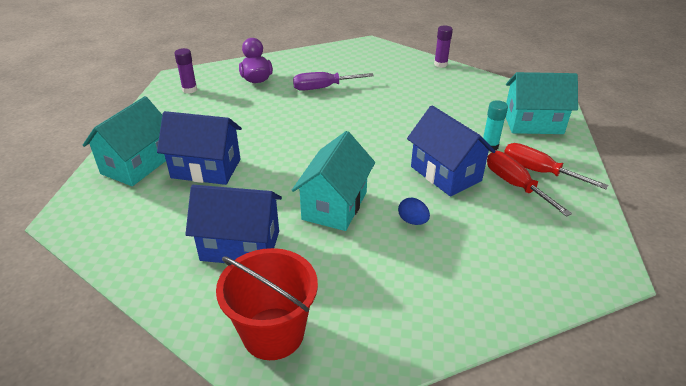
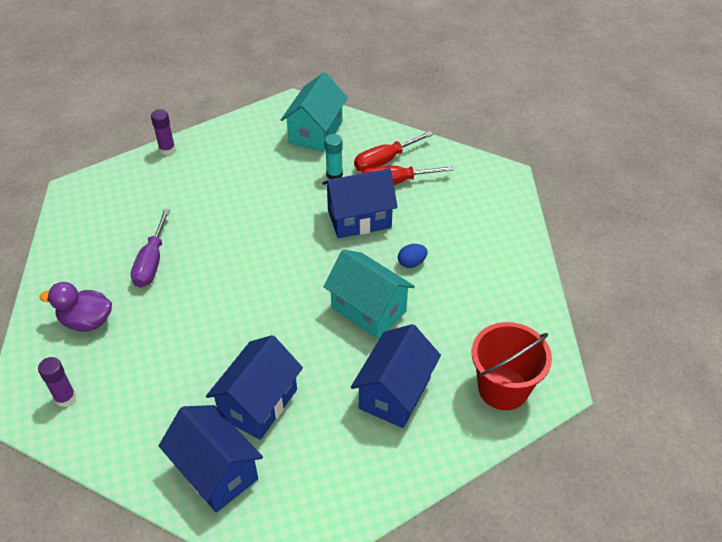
camera: 70 degrees left, 10 degrees up
turquoise house [83,96,166,186] -> blue house [159,405,263,513]

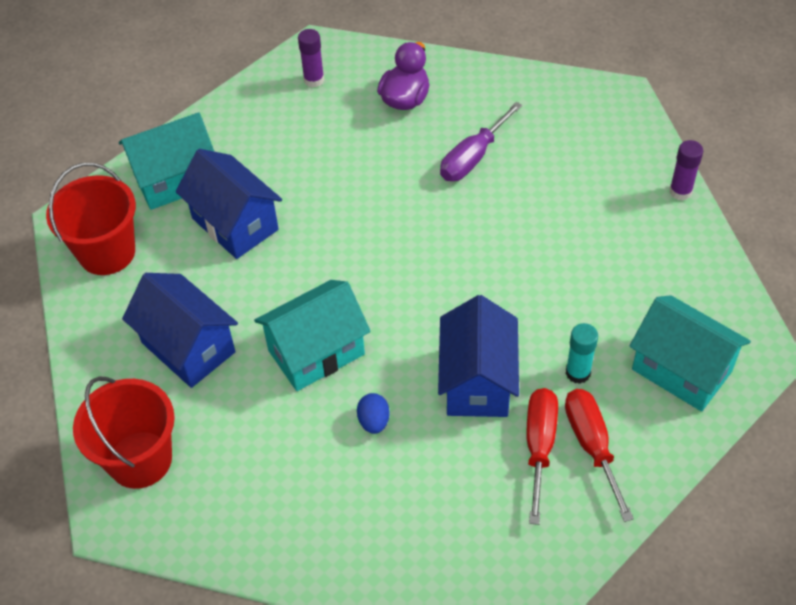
camera: 110 degrees right, 5 degrees up
purple screwdriver [131,209,170,288] -> purple screwdriver turned 75 degrees counterclockwise [440,102,523,181]
blue house [159,405,263,513] -> turquoise house [119,112,214,210]
none -> red bucket [46,163,136,275]

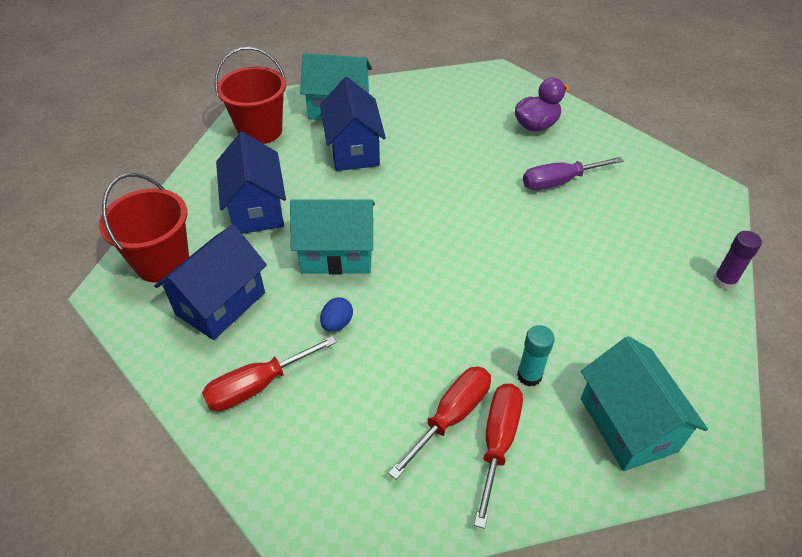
camera: 30 degrees right, 5 degrees down
purple glue stick [298,29,324,88] -> none
blue house [438,295,519,417] -> blue house moved to [154,225,267,340]
none -> red screwdriver [202,336,337,411]

